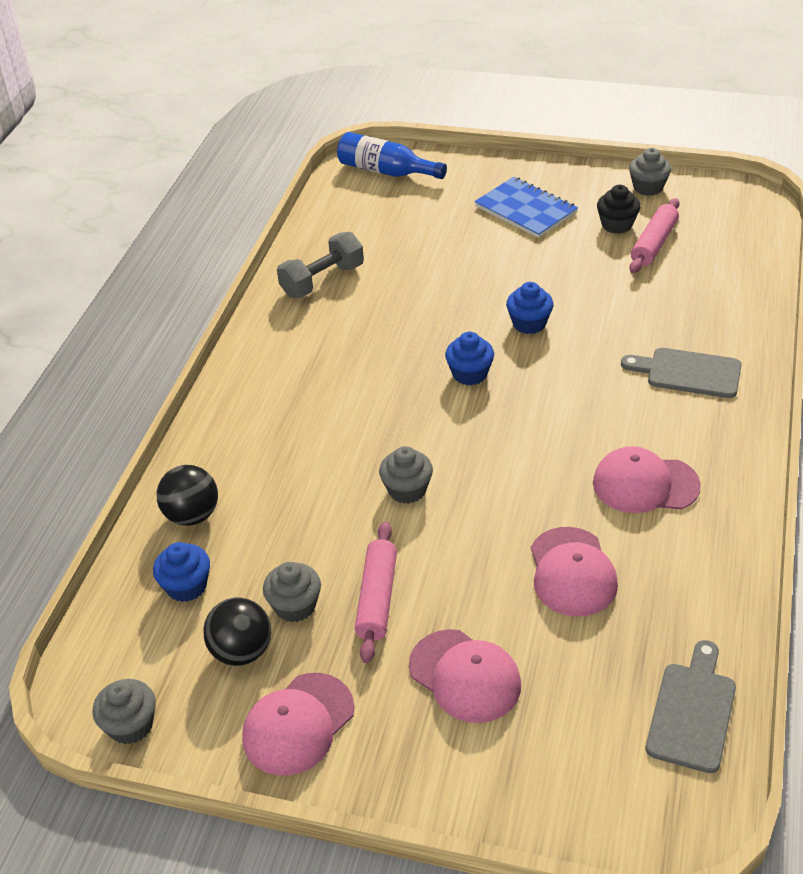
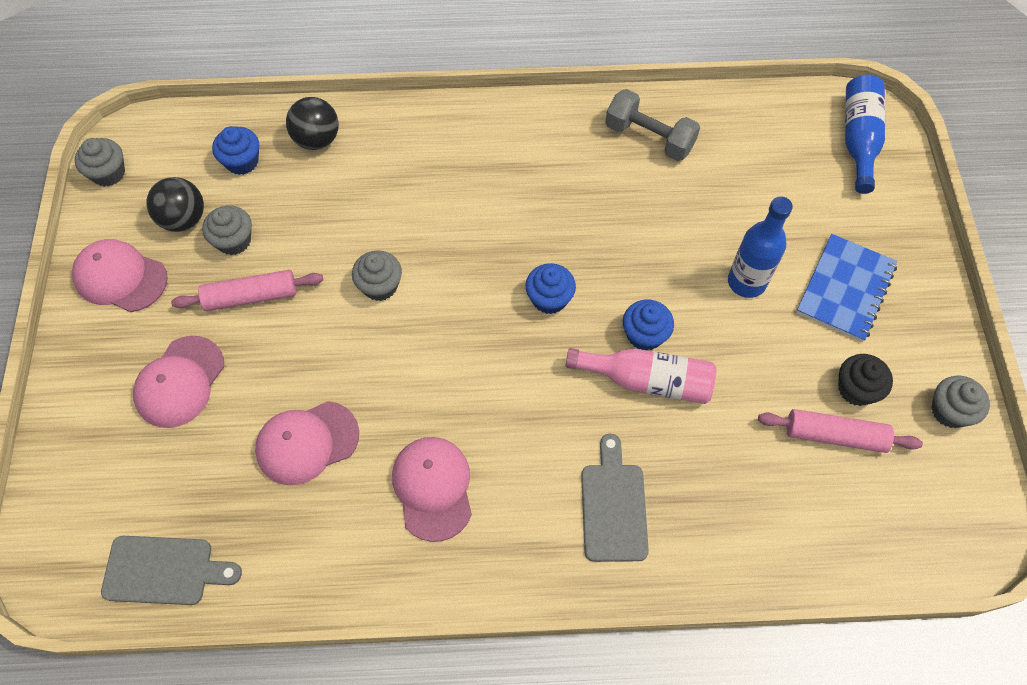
camera: 70 degrees right, 20 degrees up
none -> pink bottle [566,348,716,404]
none -> blue bottle [728,196,793,298]

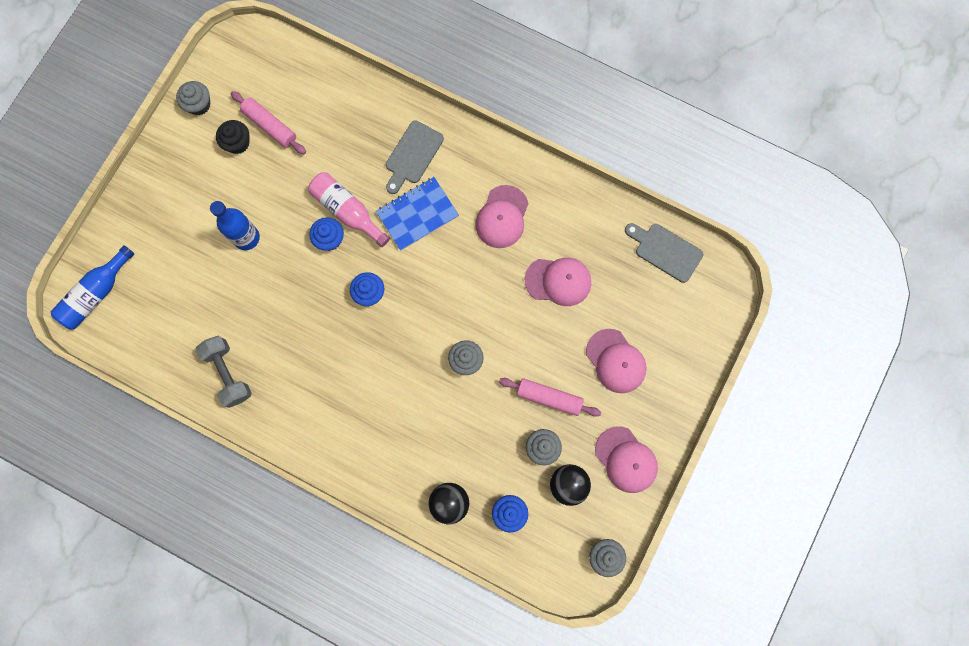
camera: 150 degrees left, 15 degrees up
pink cap [133,336,224,428] -> pink cap turned 90 degrees clockwise [586,329,646,393]
blue notebook [796,234,897,342] -> blue notebook moved to [376,177,459,251]

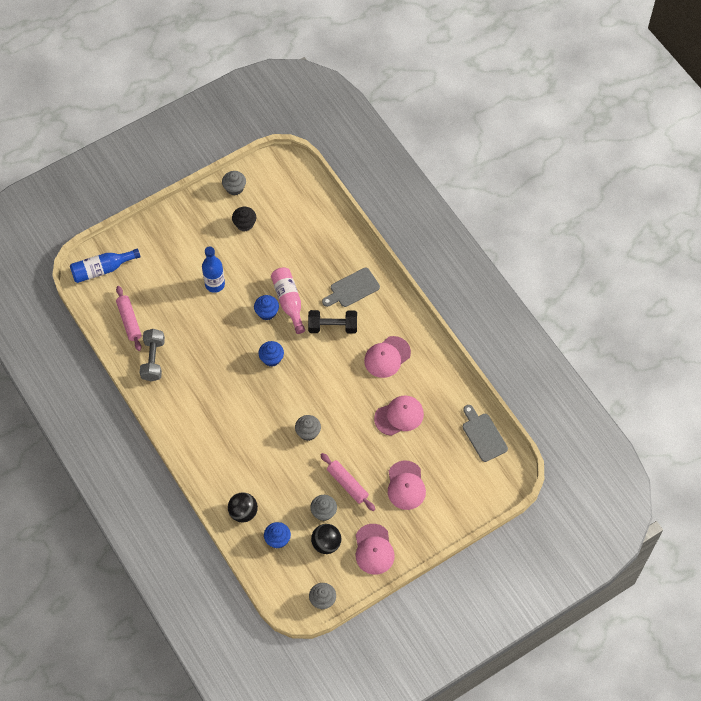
camera: 30 degrees right, 15 degrees down
pink rolling pin [231,91,306,154] -> pink rolling pin moved to [116,286,142,351]
blue notebook [376,177,459,251] -> black dumbbell [308,310,357,334]
pink cap [525,258,591,306] -> pink cap turned 60 degrees counterclockwise [374,396,424,436]

